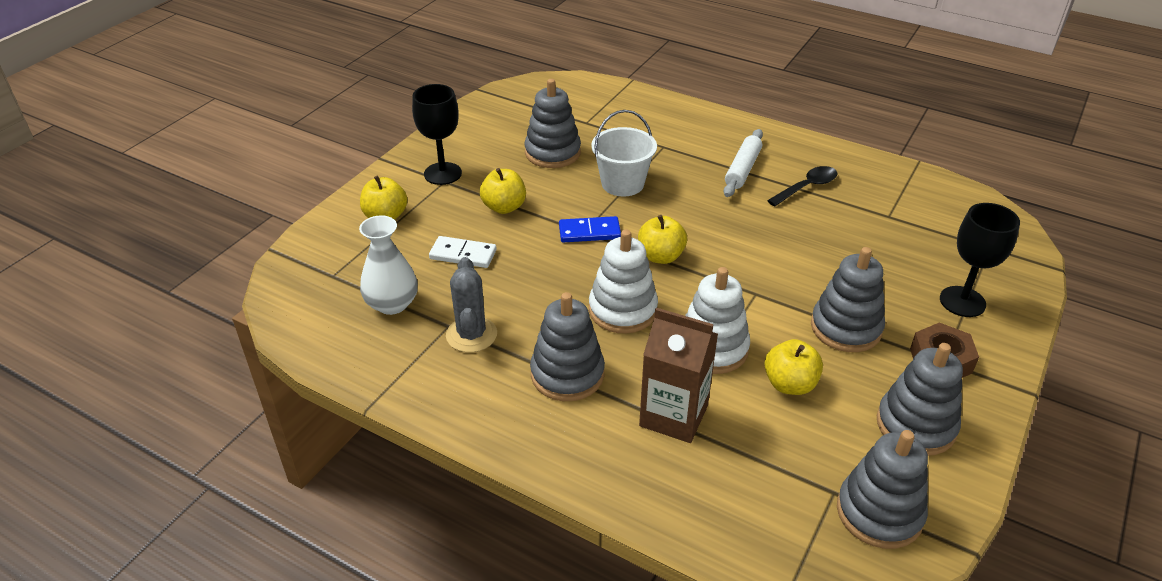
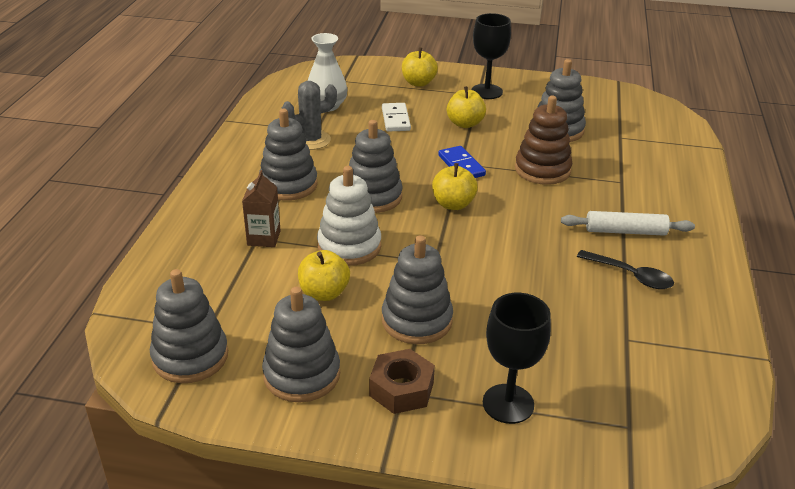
camera: 70 degrees right, 5 degrees down
white stacking toy [589,230,658,334] -> grey stacking toy [349,120,403,213]
white bucket [591,110,657,196] -> brown stacking toy [515,96,572,185]
brown carton [639,308,718,443] -> brown carton [242,170,281,247], size x0.64

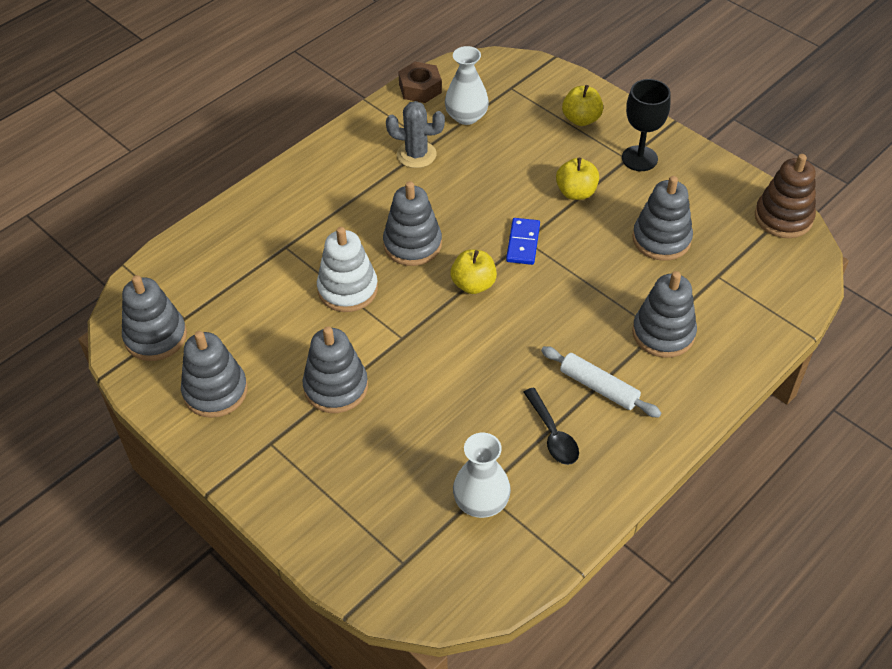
camera: 35 degrees right, 15 degrees up
brown carton [242,170,281,247] -> none
grey stacking toy [259,109,317,201] -> grey stacking toy moved to [632,271,697,358]
yellow apple [298,250,350,301] -> none
brown nut [369,349,435,414] -> brown nut moved to [398,62,442,103]
white domino [382,103,411,132] -> none
black goblet [483,293,551,424] -> none
brown stacking toy [515,96,572,185] -> brown stacking toy moved to [755,154,816,238]
none -> white vase [453,433,511,518]

